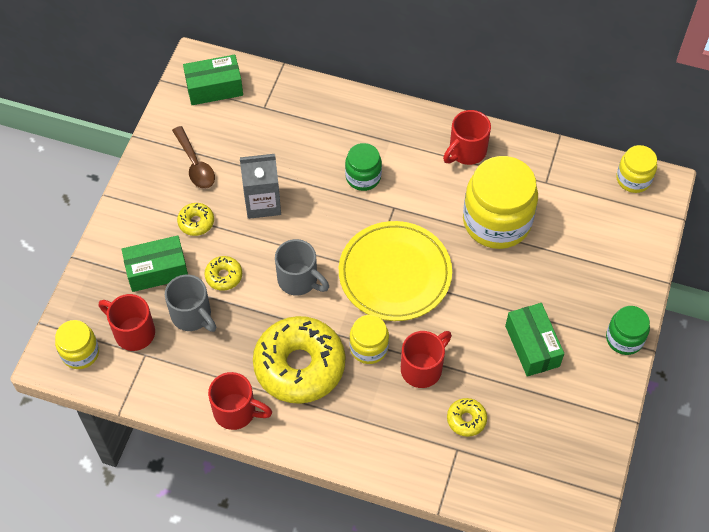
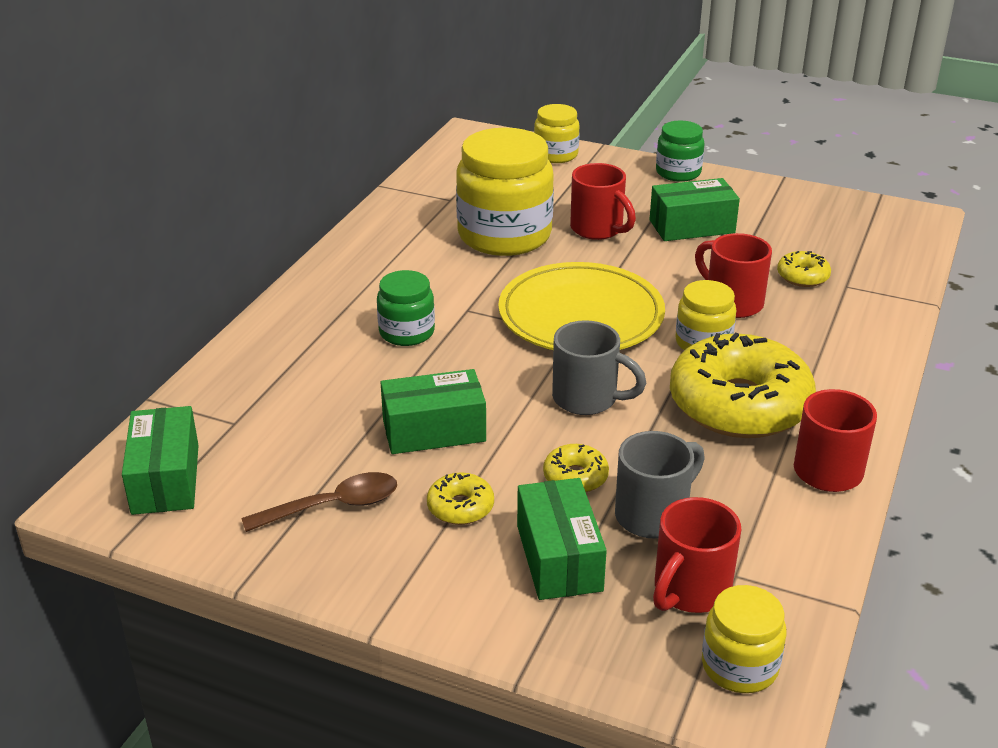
camera: 85 degrees left, 25 degrees down
grey carton [240,154,281,219] -> green box [380,369,486,454]
grey mug [275,239,329,296] -> grey mug turned 75 degrees clockwise [552,320,646,415]
red mug [443,110,491,165] -> red mug moved to [570,163,636,240]
yellow jar [616,145,657,193] -> yellow jar moved to [534,104,580,163]

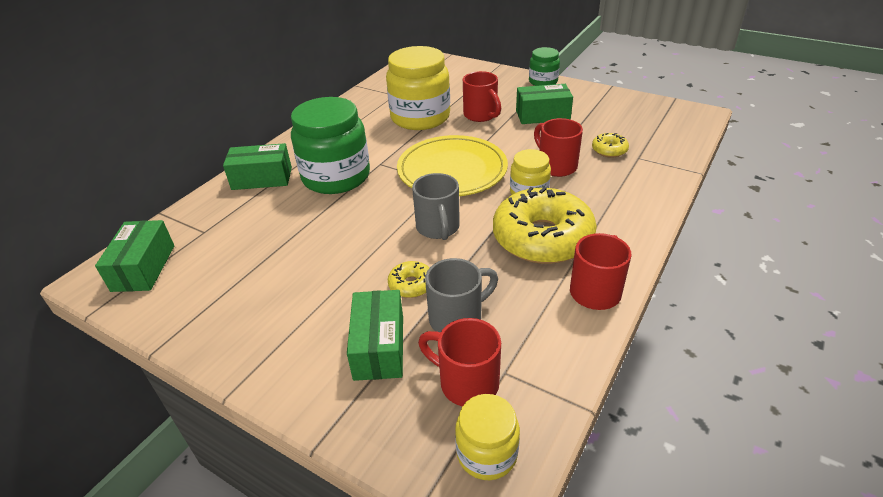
camera: 10 degrees right, 5 degrees up
brown spoon [241,472,397,532] -> none
green jar [377,270,435,346] -> green jar [291,97,370,194], size x1.90
green box [380,369,486,454] -> green box moved to [223,143,292,190]
yellow donut [427,472,494,525] -> none
yellow jar [534,104,580,163] -> none
grey mug [552,320,646,415] -> grey mug turned 45 degrees clockwise [412,173,460,240]
red mug [653,497,741,613] -> red mug turned 75 degrees clockwise [418,318,501,407]

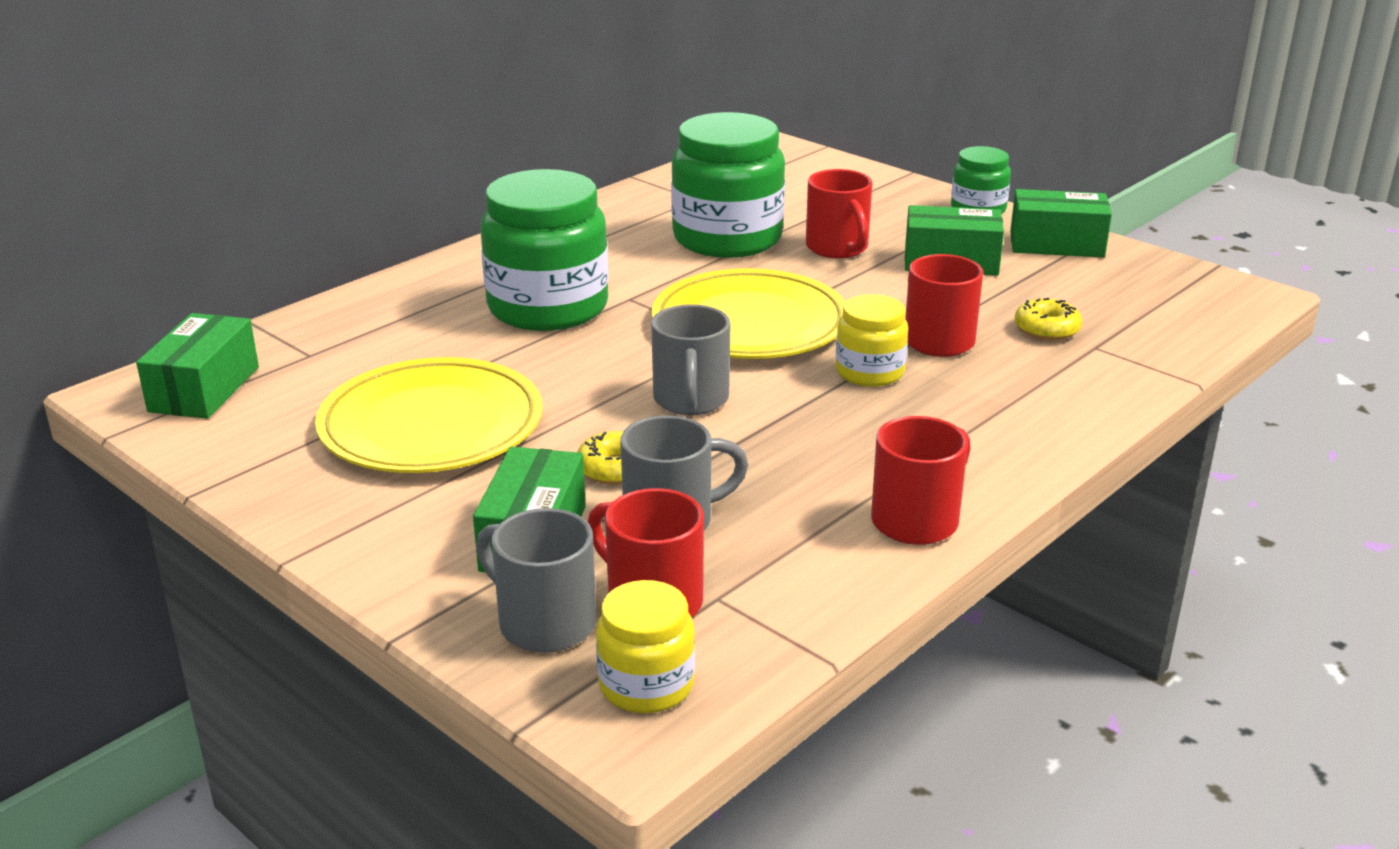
camera: 10 degrees right, 10 degrees down
green box [223,143,292,190] -> green box moved to [1010,189,1112,257]
yellow jar [386,46,450,130] -> green jar [671,112,785,258]
yellow donut [493,187,597,264] -> none
none -> yellow plate [315,357,543,473]
none -> grey mug [476,508,596,653]

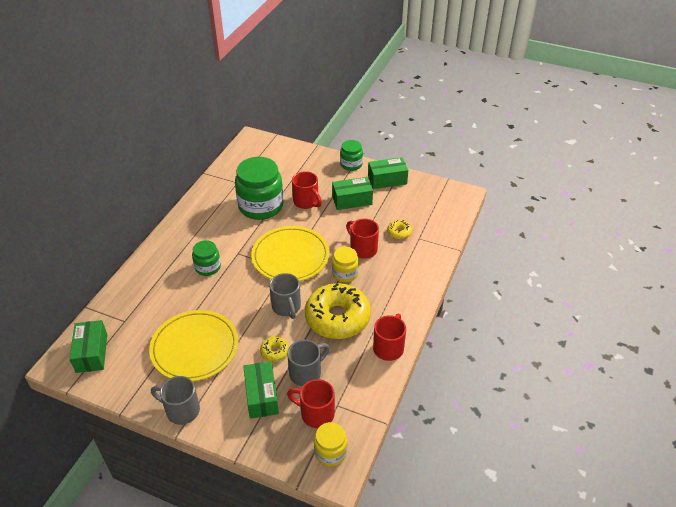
camera: 20 degrees left, 15 degrees up
grey mug [476,508,596,653] -> grey mug moved to [151,376,200,425]
green jar [480,169,608,331] -> green jar [192,240,221,276], size x0.53
none -> yellow donut [305,283,371,339]

